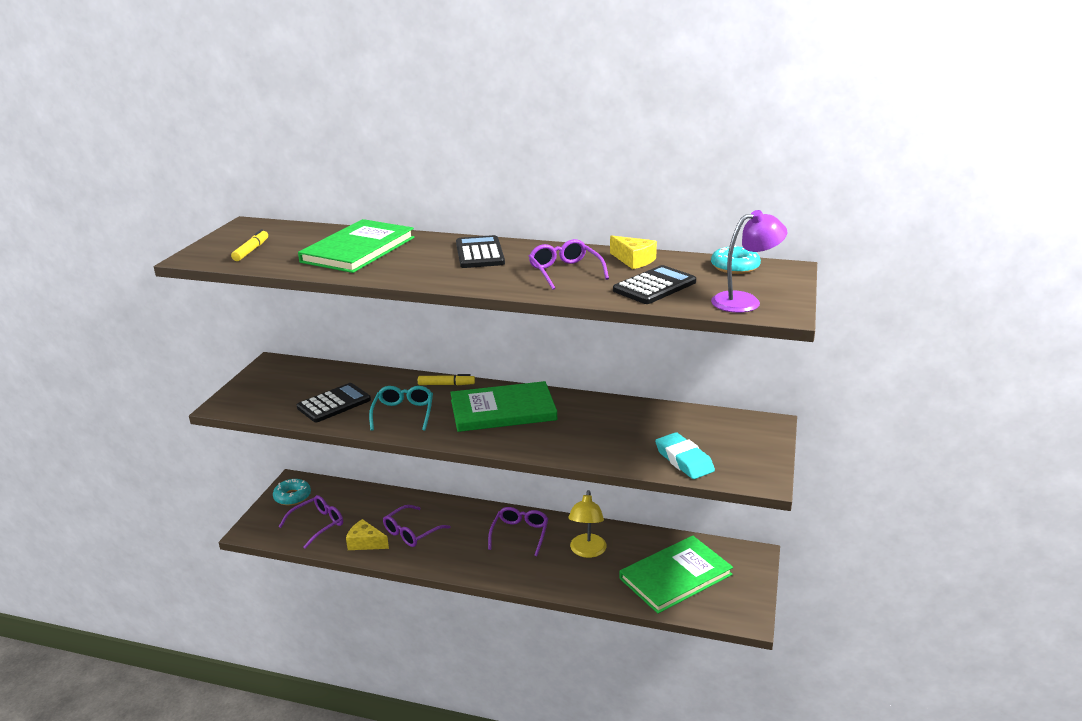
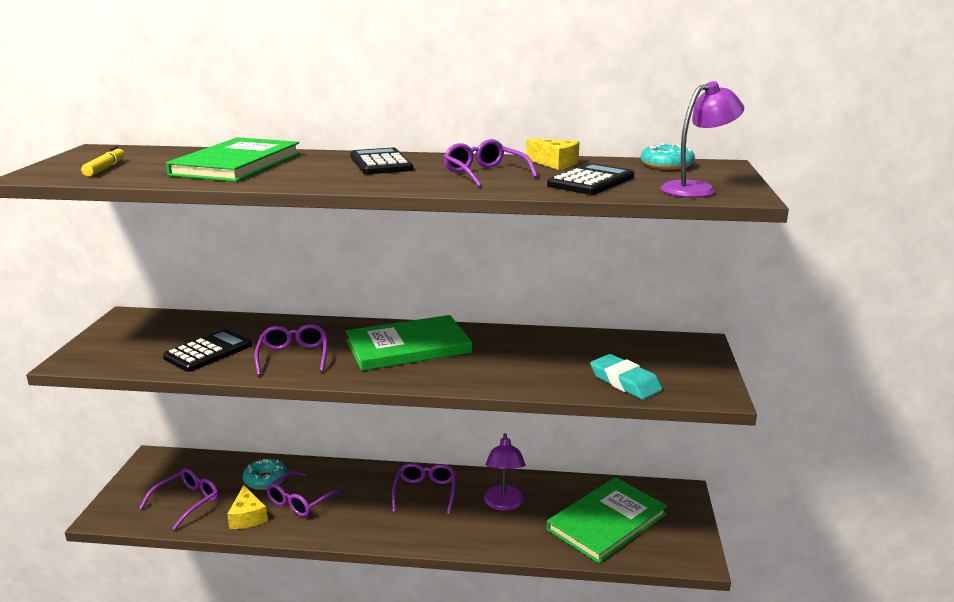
camera: 10 degrees left, 5 degrees down
turquoise donut [273,479,311,505] -> turquoise donut moved to [243,459,287,490]
yellow cheese [346,519,389,550] -> yellow cheese turned 120 degrees counterclockwise [227,485,268,529]
turquoise glasses [369,386,433,431] -> purple glasses [254,324,327,376]
yellow marker [418,374,475,385] -> none
yellow lamp [568,490,607,558] -> purple lamp [484,433,525,511]

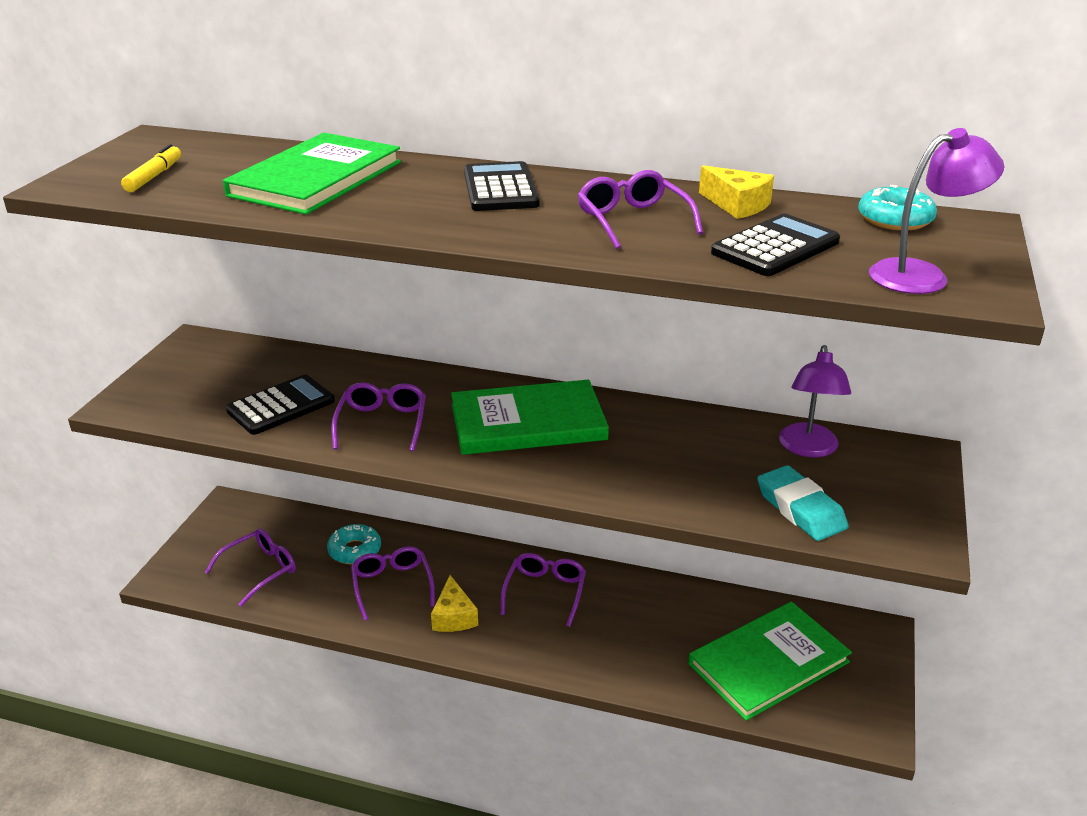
camera: 10 degrees right, 10 degrees up
yellow cheese [227,485,268,529] -> yellow cheese moved to [431,575,478,632]
purple glasses [266,471,345,517] -> purple glasses turned 120 degrees clockwise [351,546,435,621]
purple lamp [484,433,525,511] -> purple lamp moved to [779,345,851,457]

